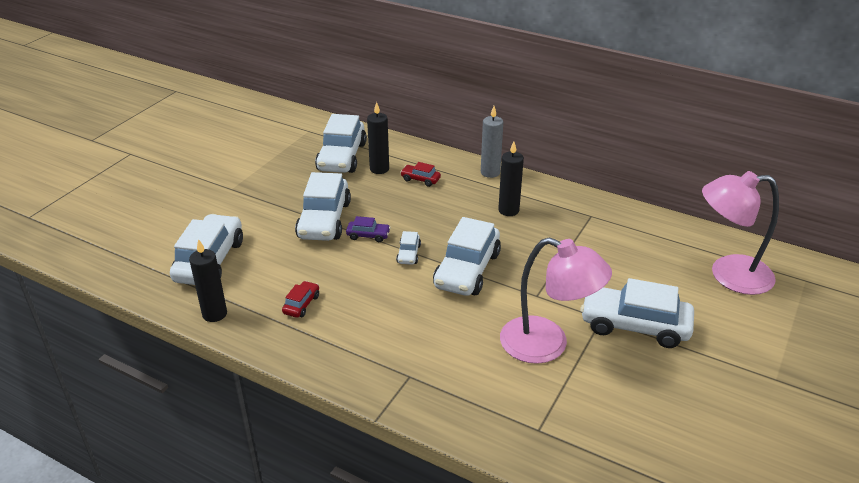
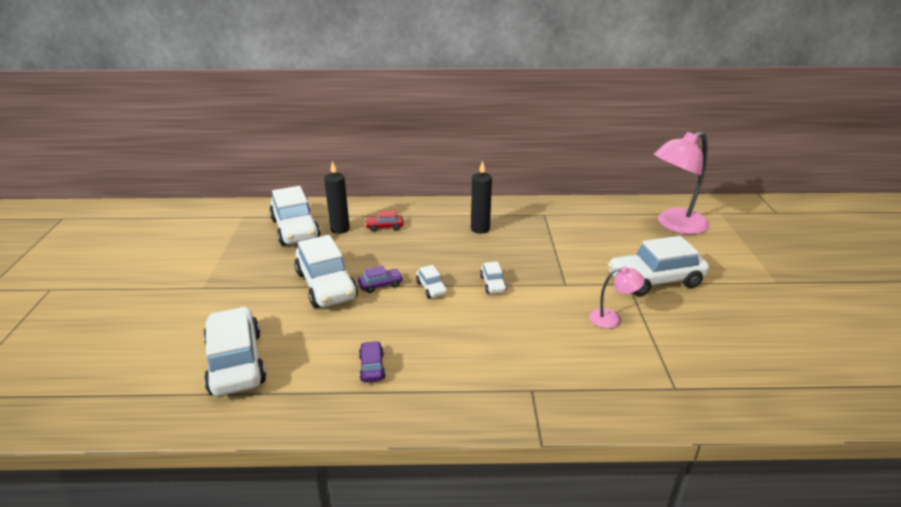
camera: 30 degrees left, 5 degrees down
black candle [189,239,227,322] -> none
red car [282,281,319,318] -> purple car [359,341,386,382]
white car [433,217,501,296] -> white car [480,262,507,294], size x0.45
grey candle [481,106,503,178] -> none
pink lamp [500,237,612,364] -> pink lamp [589,266,645,329], size x0.50

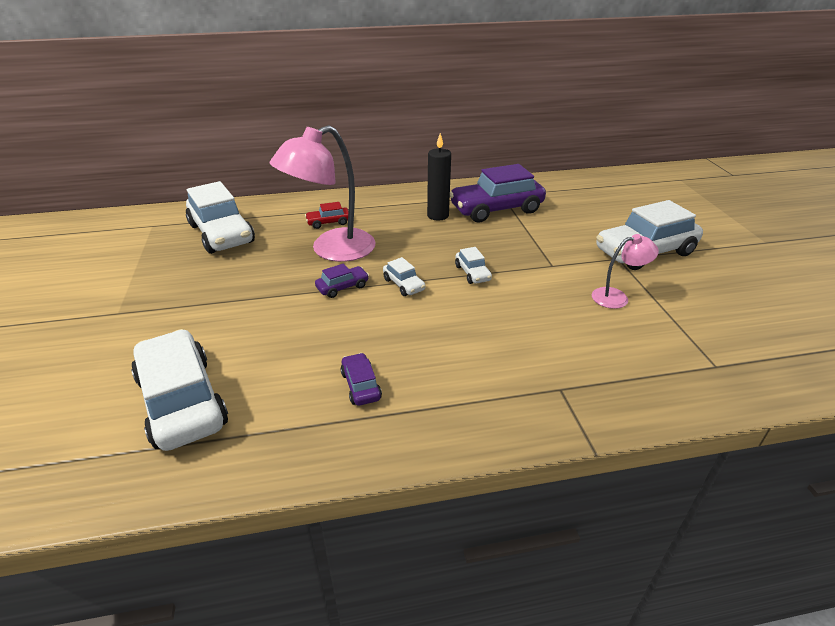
camera: 10 degrees left, 5 degrees up
white car [294,235,358,308] -> none
black candle [324,161,350,234] -> none
pink lamp [654,131,709,234] -> pink lamp moved to [270,125,375,262]
none -> purple car [450,164,546,222]

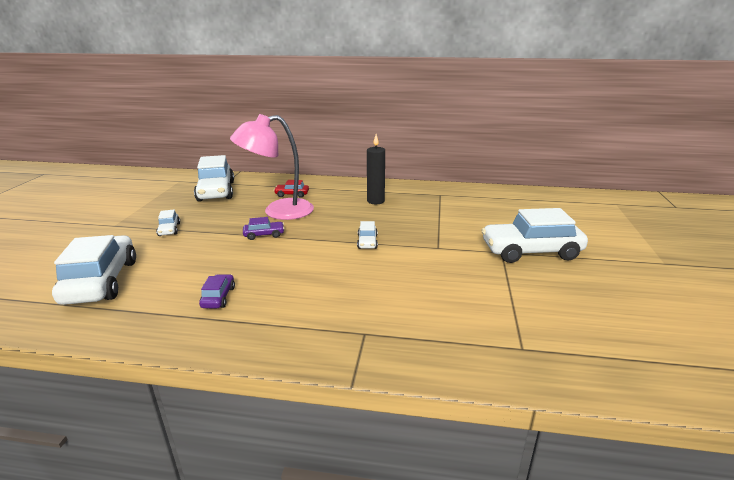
camera: 20 degrees right, 10 degrees down
white car [383,257,425,296] -> white car moved to [156,210,180,236]
purple car [450,164,546,222] -> none
pink lamp [592,234,659,309] -> none

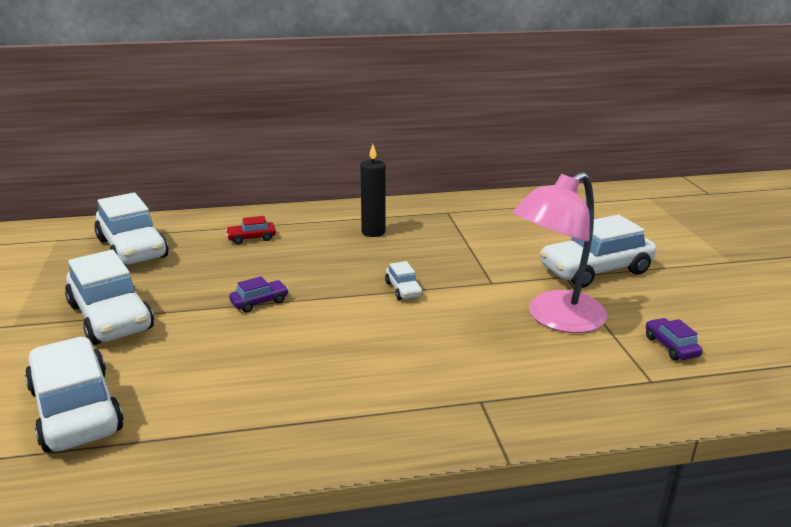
camera: 20 degrees left, 0 degrees up
white car [156,210,180,236] -> white car [65,250,154,345], size x2.20
purple car [199,274,235,308] -> purple car moved to [646,318,703,360]
pink lamp [230,114,314,220] -> pink lamp moved to [513,172,607,333]

